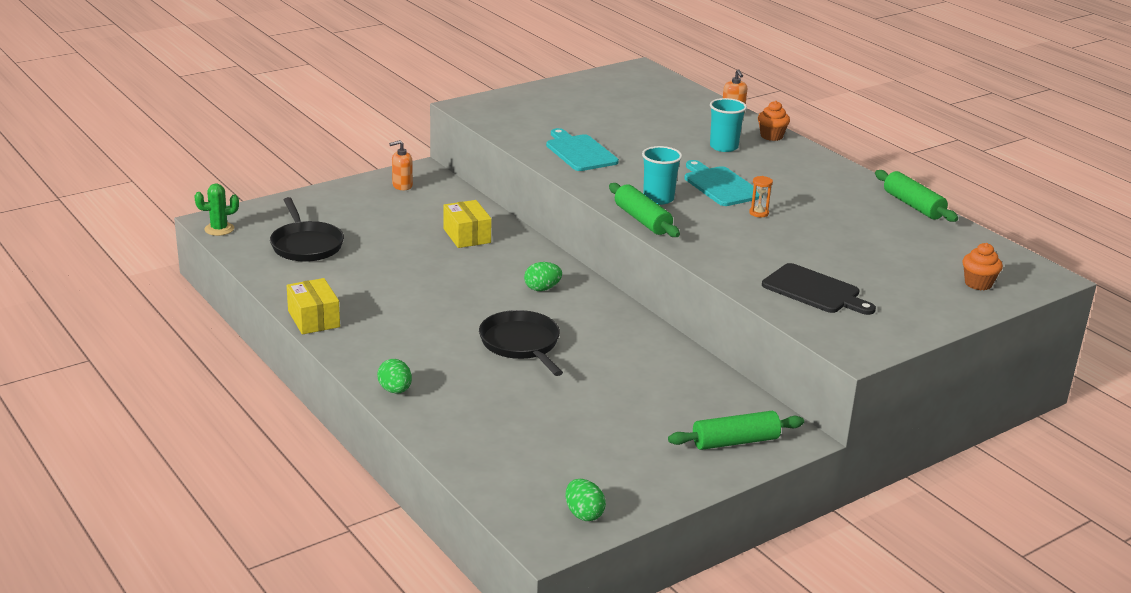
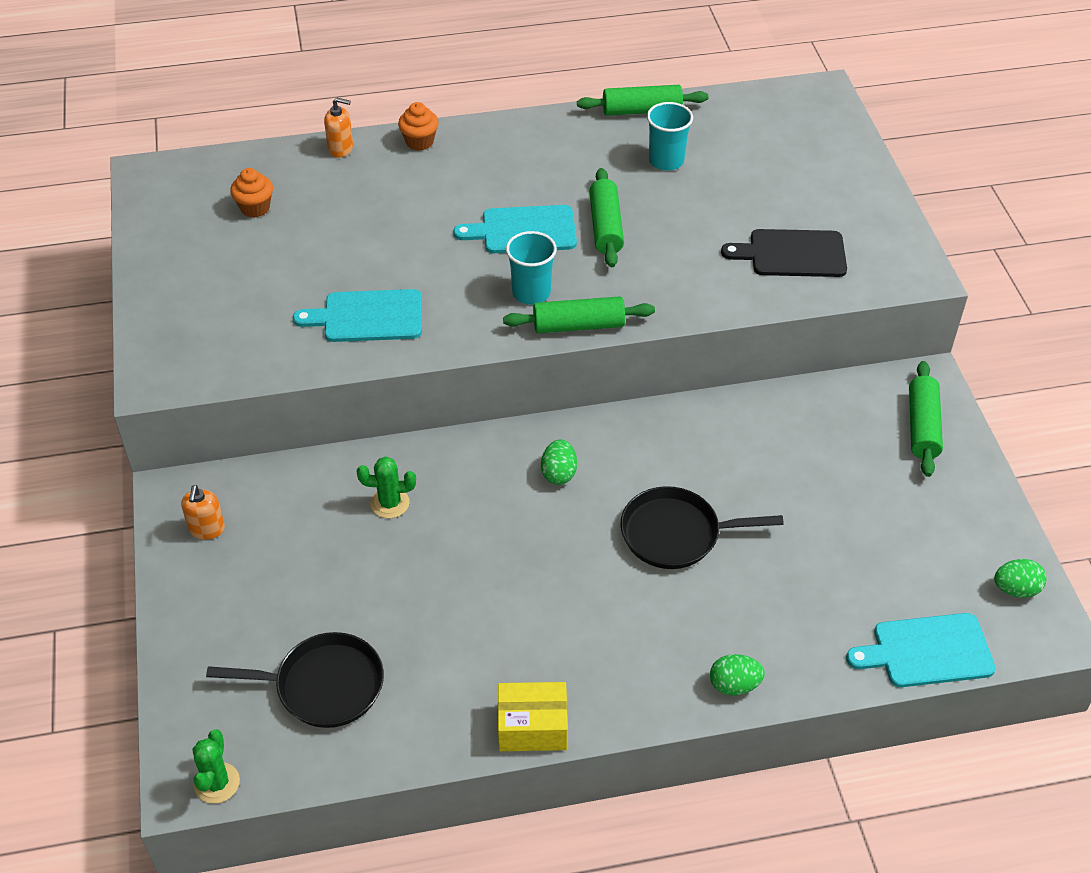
camera: 65 degrees left, 20 degrees up
yellow box [443,200,492,248] -> green cactus [357,456,416,518]
turquoise cup [710,98,747,152] -> turquoise cup moved to [647,102,693,171]
orange hourglass [749,176,773,217] -> green rolling pin [589,168,624,267]
black cutting board [762,263,876,315] -> black cutting board turned 150 degrees counterclockwise [721,229,847,277]
orange cupcake [962,243,1003,290] -> orange cupcake moved to [230,168,273,218]
none -> turquoise cutting board [846,613,996,687]

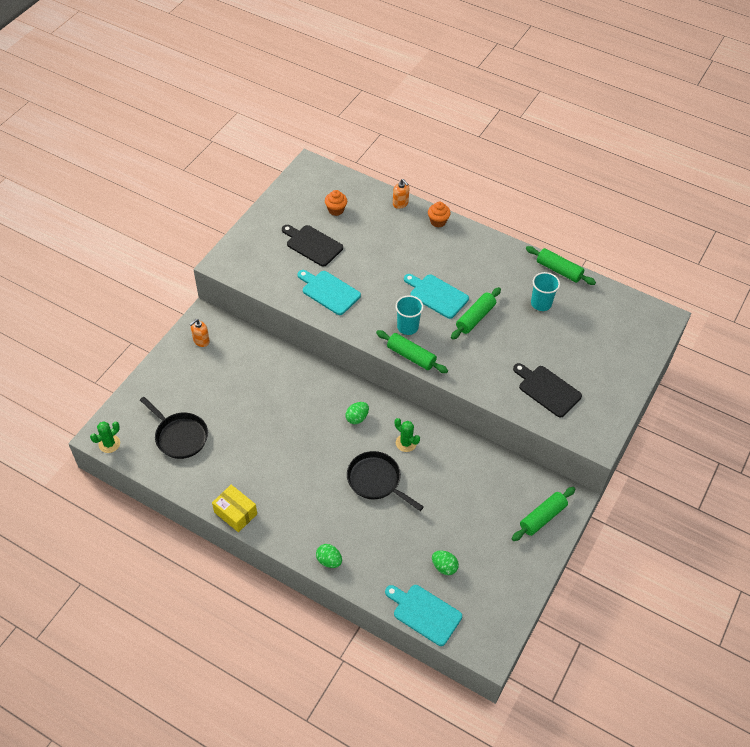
camera: 40 degrees right, 5 degrees up
green cactus [357,456,416,518] -> green cactus moved to [395,418,420,452]
green egg [994,559,1046,598] -> green egg moved to [432,550,459,575]
none -> black cutting board [282,225,343,267]

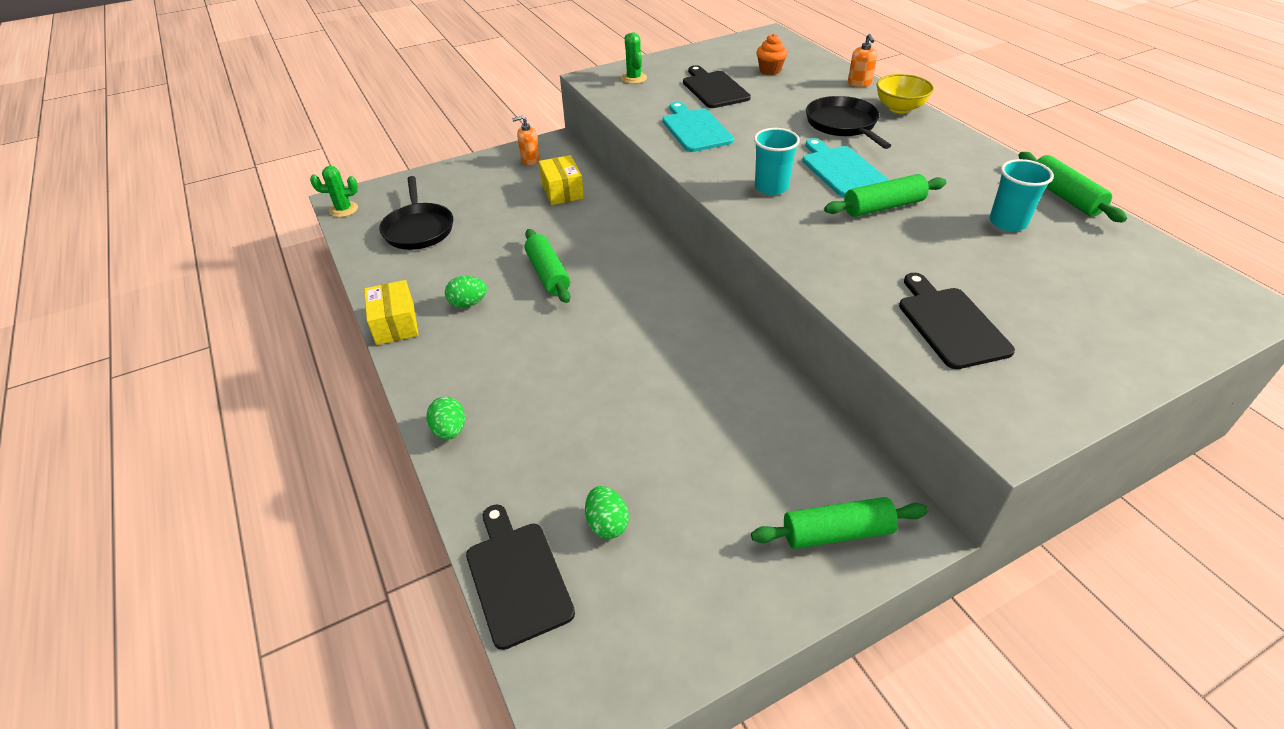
camera: 35 degrees right, 10 degrees down
green egg [345,402,369,424] -> green egg moved to [445,276,487,308]
black pan [347,451,424,511] -> black pan moved to [806,96,891,149]
green rolling pin [376,330,448,373] -> green rolling pin moved to [525,229,570,303]
turquoise cutting board [385,585,462,646] -> black cutting board [466,505,575,650]
green cactus [395,418,420,452] -> green cactus moved to [621,33,647,84]
orange cupcake [428,202,451,227] -> yellow bowl [877,74,934,113]
none -> yellow box [539,155,584,205]

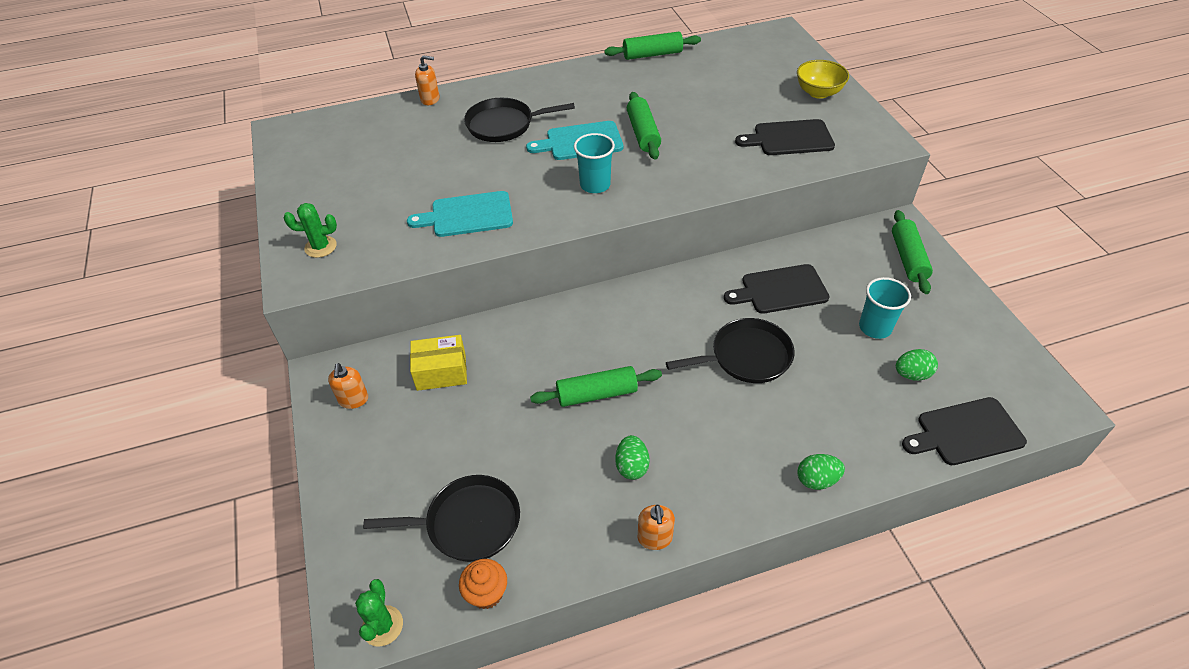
camera: 80 degrees left, 5 degrees up
yellow box [364,280,419,345] -> orange soap dispenser [638,504,675,550]
black cutting board [683,65,751,108] -> black cutting board moved to [724,264,830,314]
orange cupcake [756,34,788,75] -> orange cupcake moved to [459,559,507,609]
yellow bowl [877,74,934,113] -> yellow bowl moved to [797,60,849,99]
turquoise cup [989,159,1054,231] -> turquoise cup moved to [859,277,911,339]
none -> black pan [666,318,794,383]

